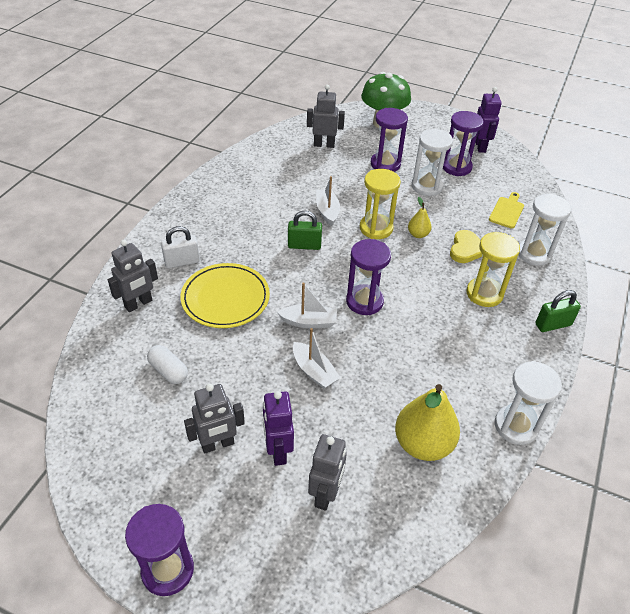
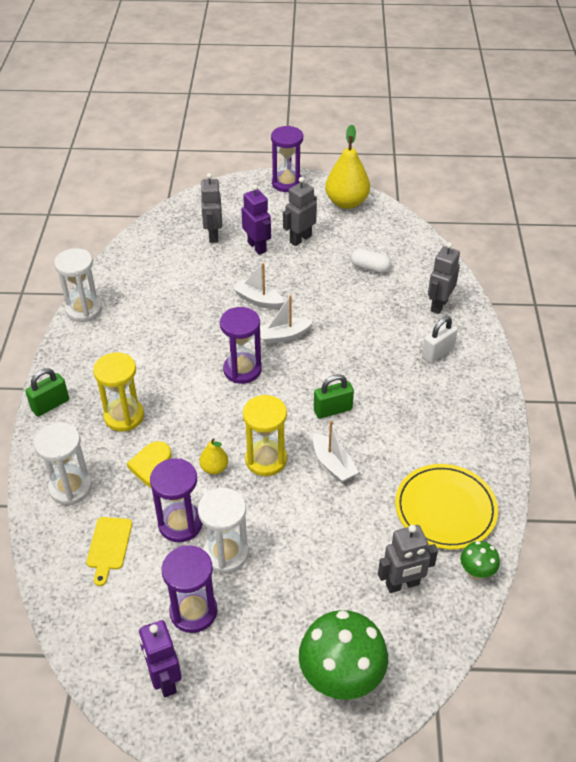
camera: 160 degrees right, 0 degrees up
yellow plate [180,263,270,328] -> yellow plate moved to [395,464,498,550]
purple hourglass [371,108,408,172] -> purple hourglass moved to [150,458,203,542]
yellow pear [395,384,460,461] -> yellow pear moved to [325,125,370,209]
none -> green mushroom [460,541,500,580]

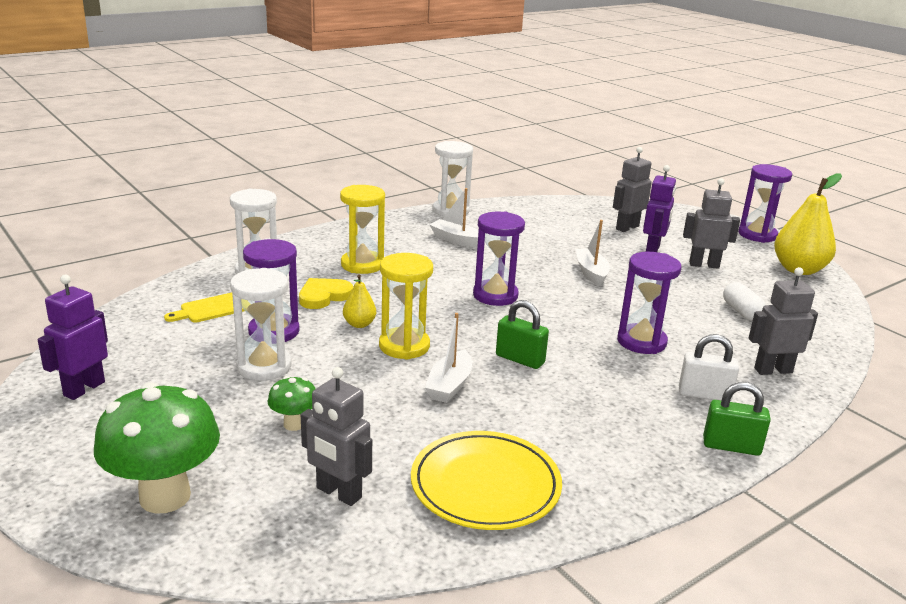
camera: 50 degrees right, 20 degrees down
green padlock [25,368,69,417] -> green padlock moved to [703,382,771,456]
purple hourglass [161,545,217,633] -> purple hourglass moved to [617,252,681,354]
white boat [260,295,313,344] -> white boat moved to [430,188,479,247]
green mushroom [460,541,500,580] -> green mushroom moved to [267,376,316,431]

